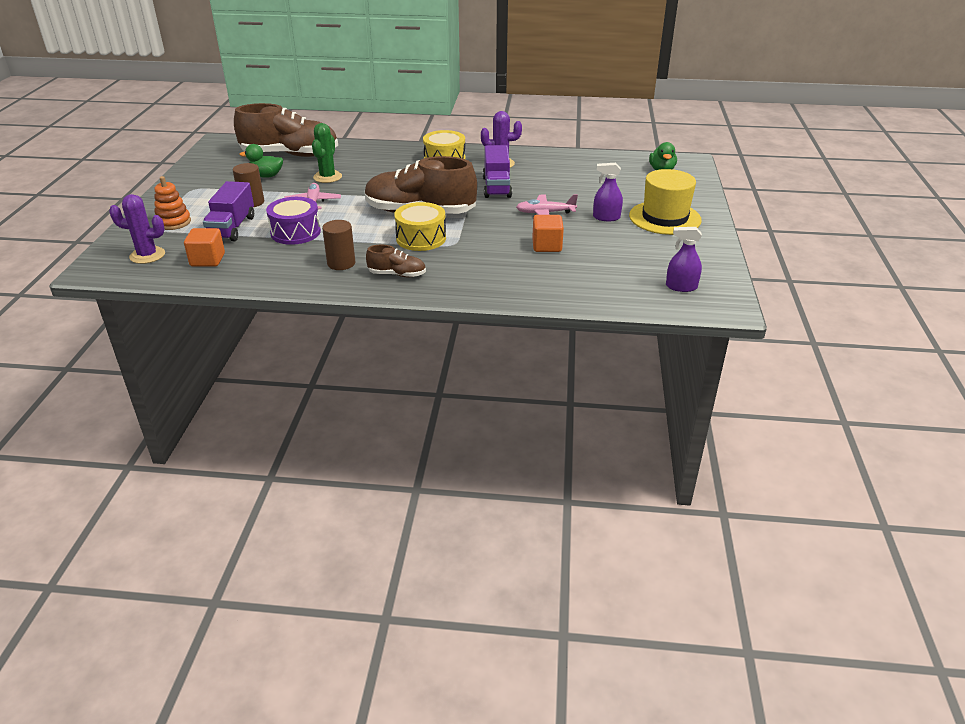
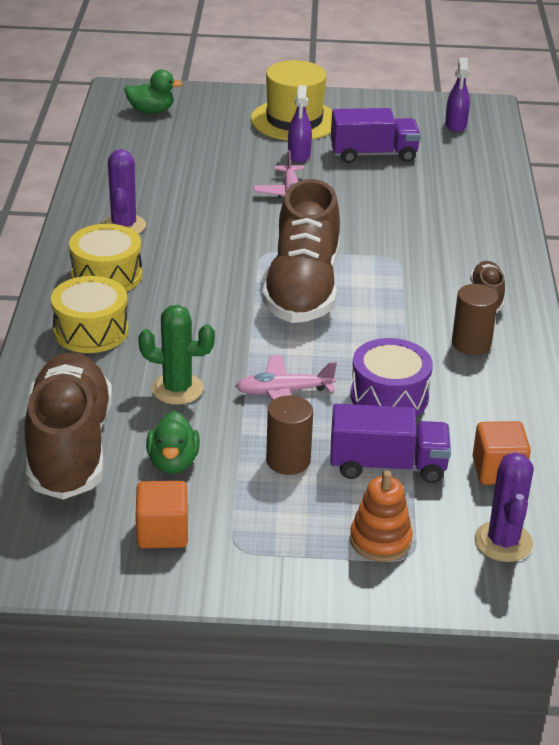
camera: 95 degrees left, 0 degrees up
yellow drum [394,202,446,251] -> yellow drum moved to [51,276,129,353]
purple truck [483,145,512,198] -> purple truck moved to [331,108,421,163]
orange cube [532,215,564,252] -> orange cube moved to [136,481,188,548]

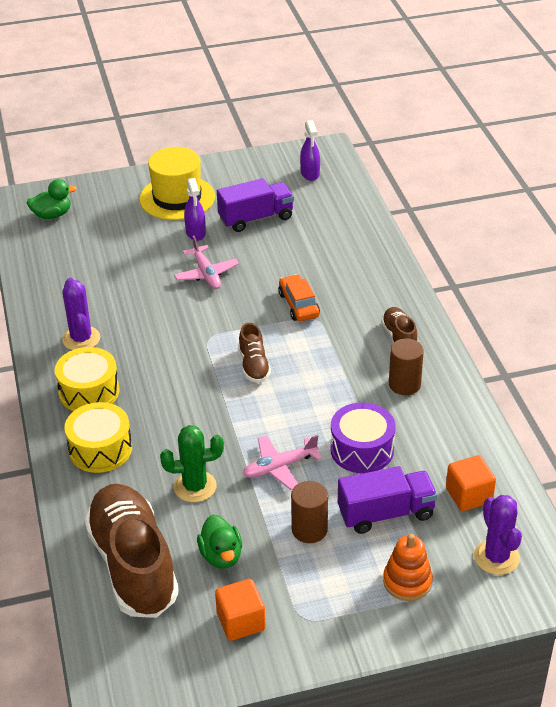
camera: 15 degrees left, 5 degrees up
brown shoe [262,179,340,323] -> brown shoe [238,323,271,383], size x0.46
none -> orange car [278,274,320,321]

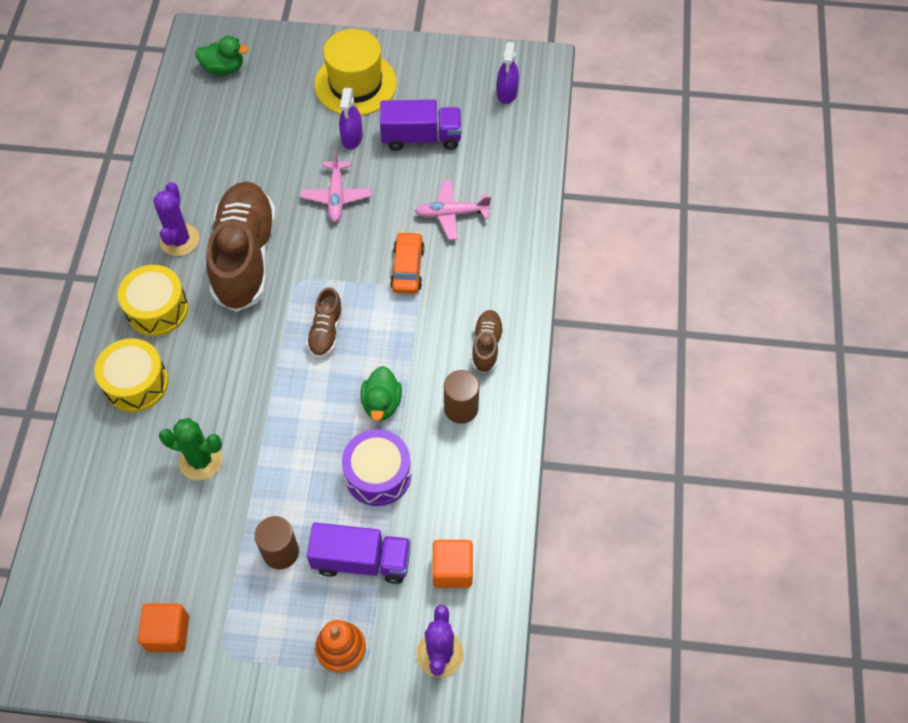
camera: 20 degrees right, 20 degrees up
brown shoe [84,484,179,618] -> brown shoe moved to [206,182,276,312]
green duck [197,515,242,569] -> green duck moved to [360,366,402,421]
pink plane [243,435,322,490] -> pink plane moved to [415,180,491,240]

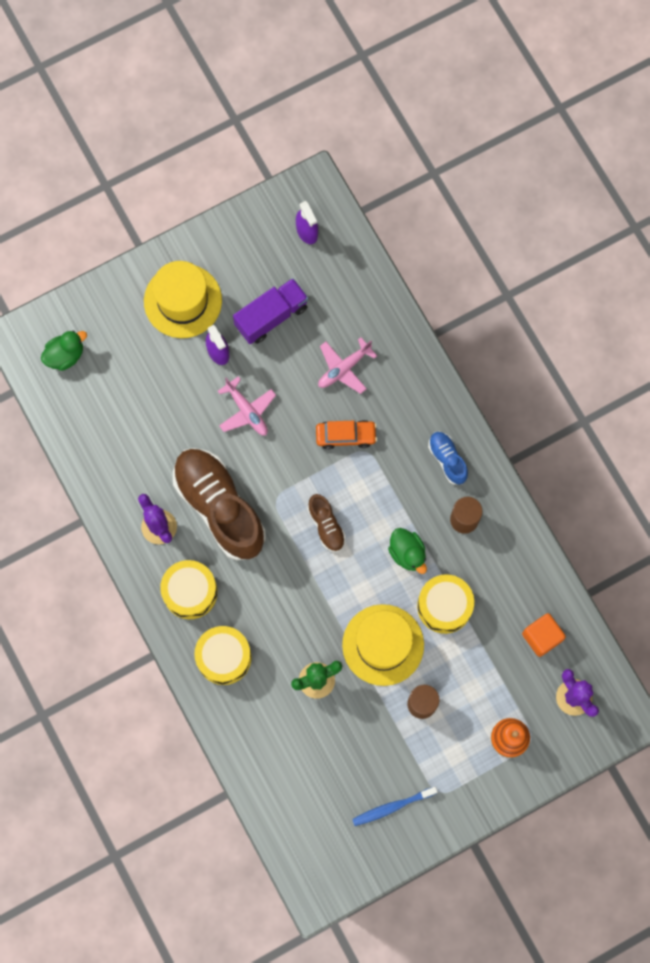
camera: 35 degrees left, 15 degrees up
orange cube [138,603,189,652] -> blue toothbrush [352,787,438,826]
purple truck [307,523,411,584] -> none
purple drum [342,429,411,506] -> yellow drum [417,574,474,634]
orange car [390,232,425,294] -> orange car turned 120 degrees clockwise [316,420,377,449]
brown shoe [472,310,504,373] -> blue shoe [428,432,468,485]
none -> yellow hat [342,604,424,686]

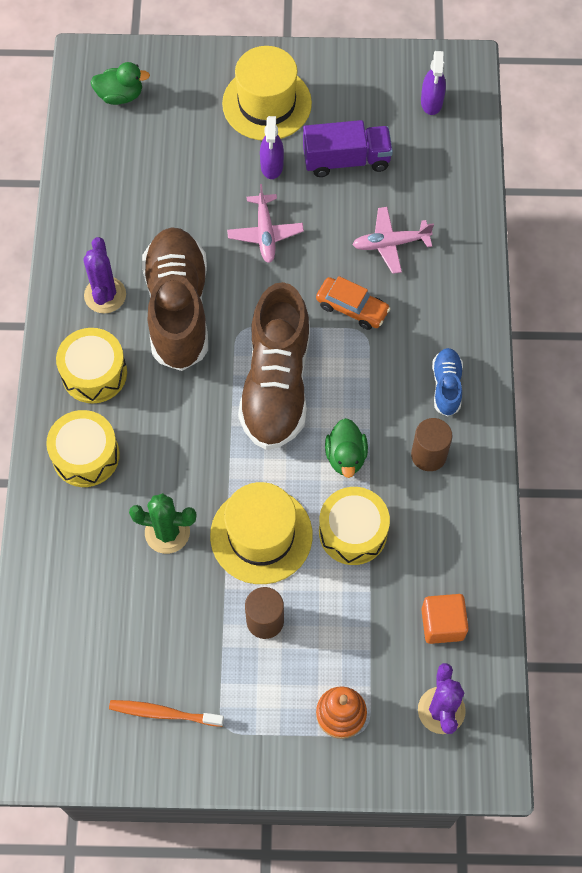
camera: 30 degrees right, 10 degrees down
brown shoe [308,494,346,552] -> brown shoe [238,282,310,450], size x2.17
blue toothbrush [352,787,438,826] -> orange toothbrush [109,700,224,727]

